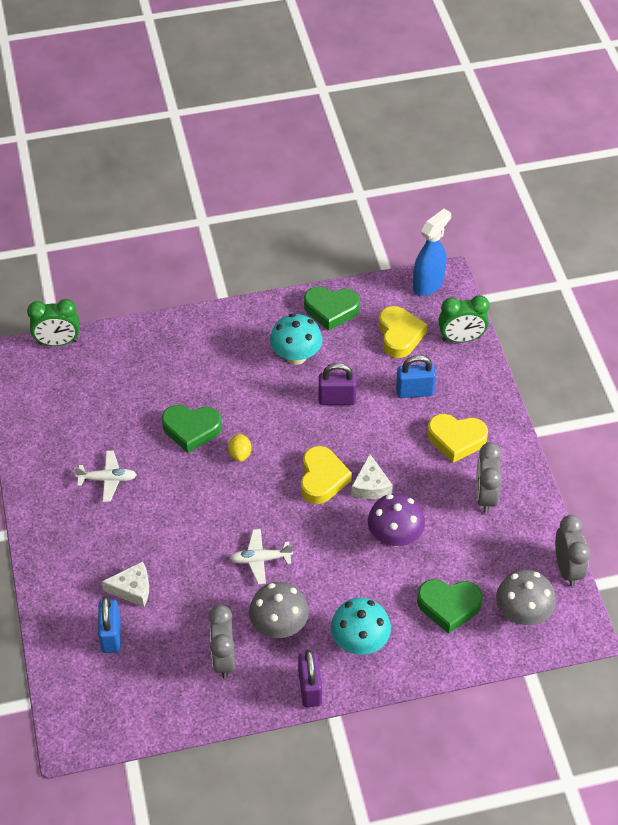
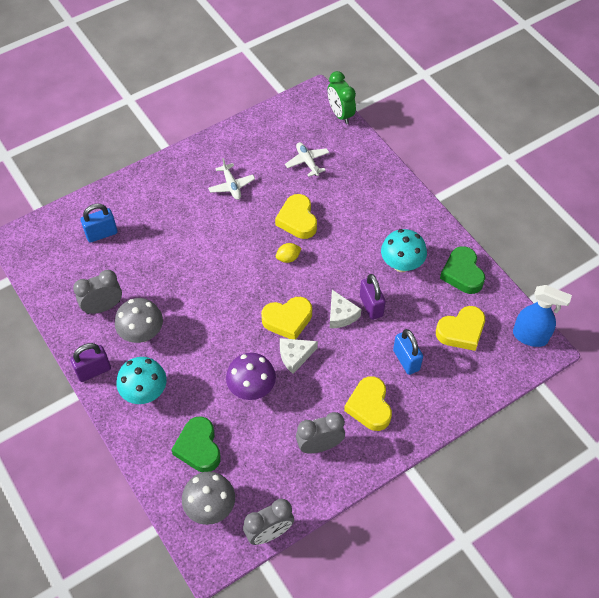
camera: 70 degrees right, 5 degrees up
white cheese [102,561,149,607] -> white cheese moved to [330,290,361,328]
green heart [162,405,222,453] -> yellow heart [275,194,317,239]
white plane [230,529,293,584] -> white plane moved to [285,142,329,177]
green clock [439,295,490,343] -> none

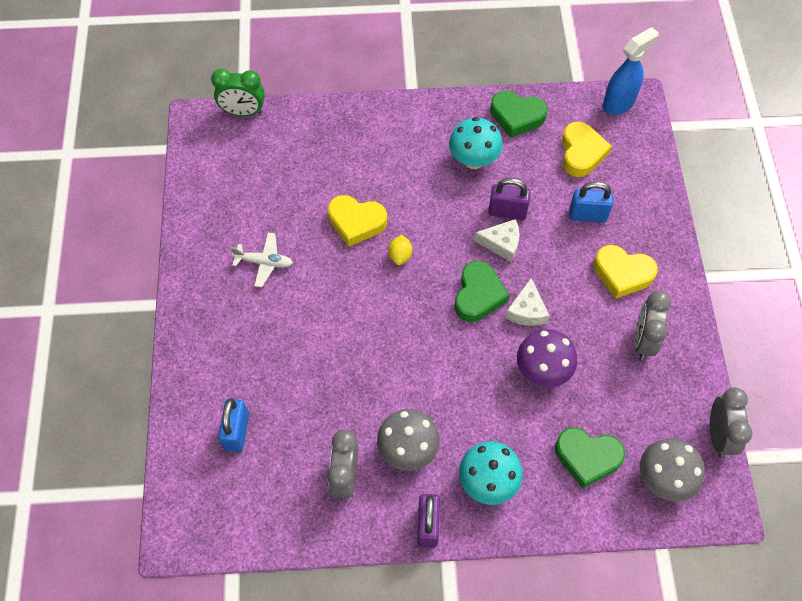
camera: 60 degrees left, 5 degrees up
yellow heart [261,297,312,339] -> green heart [455,261,509,322]
white plane [285,142,329,177] -> none

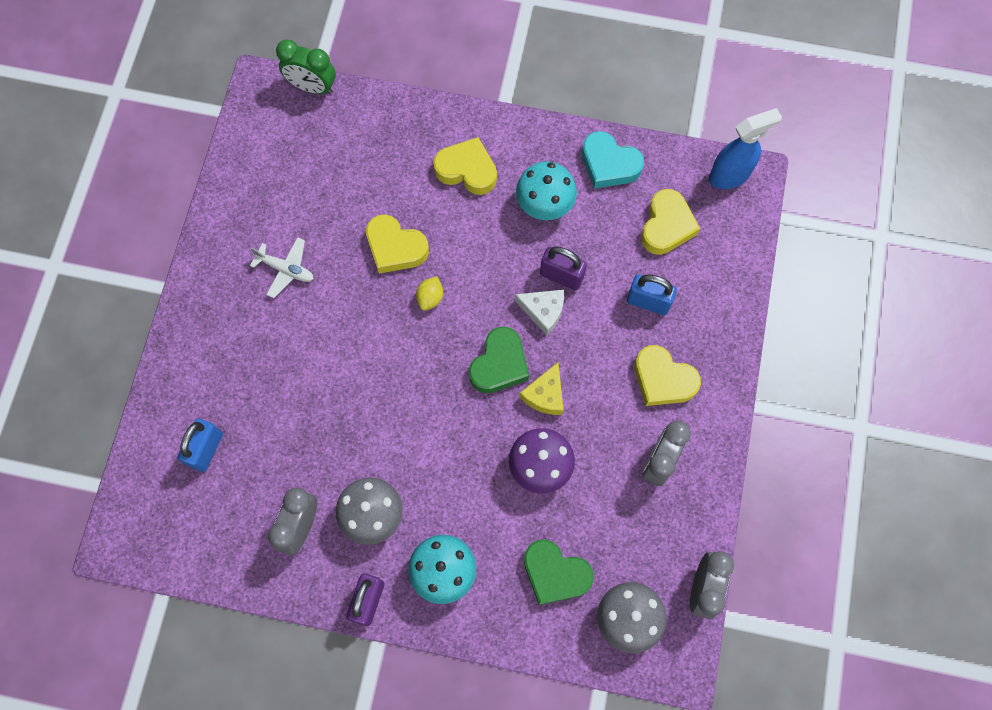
camera: 15 degrees right, 10 degrees up
green heart [490,91,547,138] -> turquoise heart [582,131,644,189]
white cheese [505,278,549,326] -> yellow cheese [520,362,564,415]
none -> yellow heart [433,137,497,195]

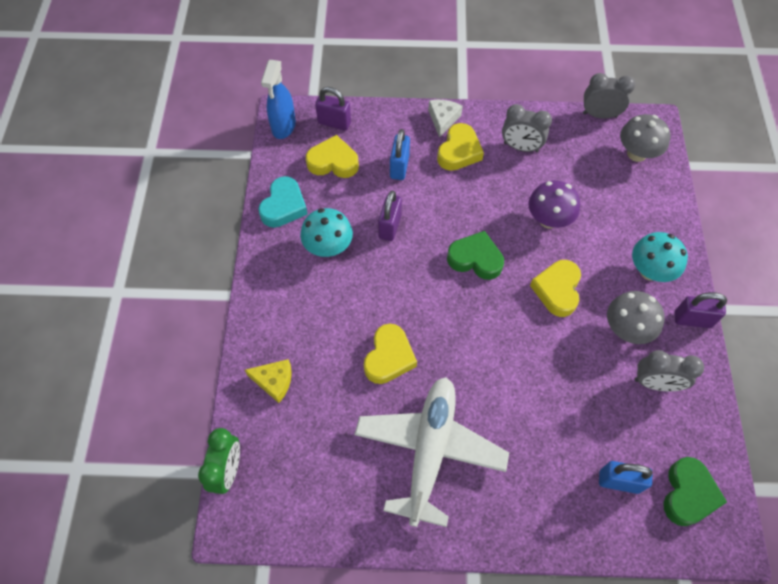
camera: 100 degrees left, 10 degrees down
white plane [250,237,314,298] -> white plane [354,377,509,527], size x2.33
yellow lemon [416,276,443,311] -> none
yellow heart [433,137,497,195] -> yellow heart moved to [530,260,581,317]
white cheese [515,290,564,335] -> white cheese moved to [428,100,463,138]
yellow cheese [520,362,564,415] -> yellow cheese moved to [245,359,292,403]
green heart [524,539,594,605] -> green heart moved to [663,457,727,526]
blue spray bottle [709,108,782,189] -> blue spray bottle turned 135 degrees counterclockwise [261,60,296,139]
none -> purple padlock [315,87,351,131]

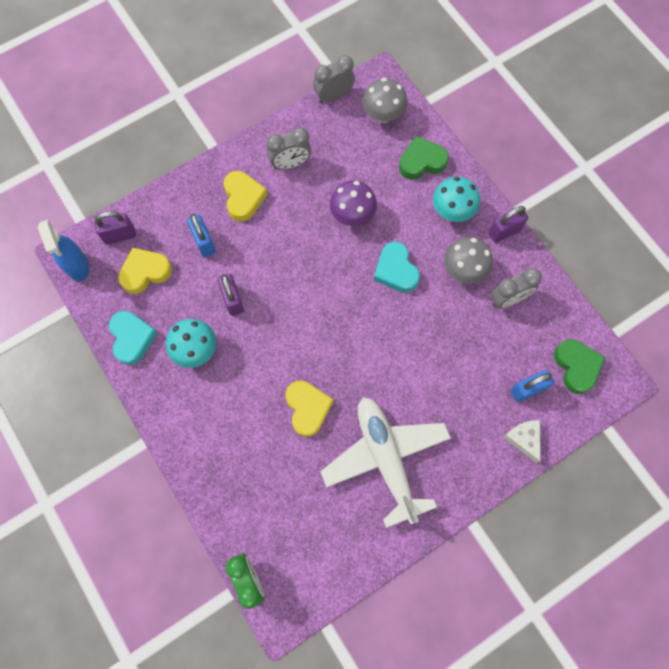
camera: 35 degrees left, 10 degrees up
yellow cheese [245,359,292,403] -> none
white cheese [428,100,463,138] -> white cheese moved to [503,420,541,463]
green heart [447,231,504,280] -> green heart moved to [399,136,449,180]
yellow heart [530,260,581,317] -> turquoise heart [374,242,420,293]

